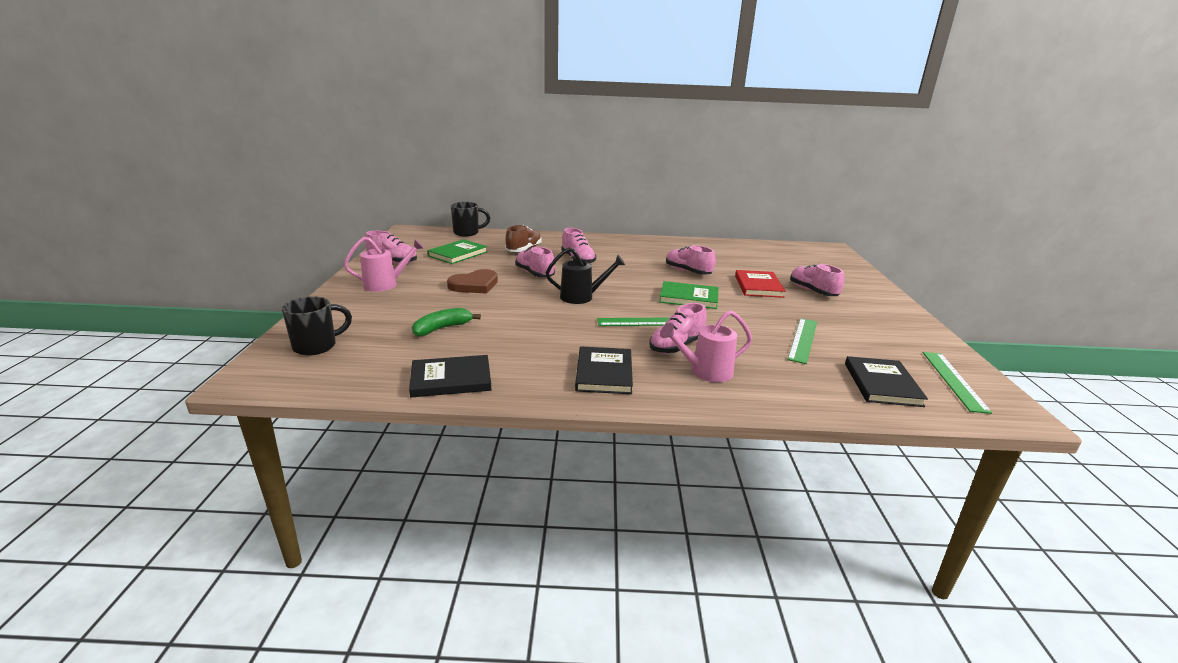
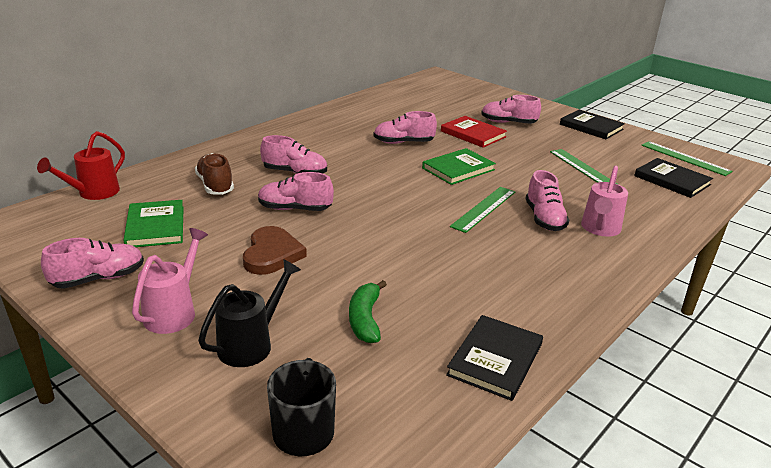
camera: 50 degrees left, 5 degrees up
black mug [451,202,490,237] -> red watering can [37,131,125,200]
black watering can [546,247,625,304] -> black watering can moved to [198,259,301,367]
black book [575,347,633,394] -> black book moved to [560,110,625,139]

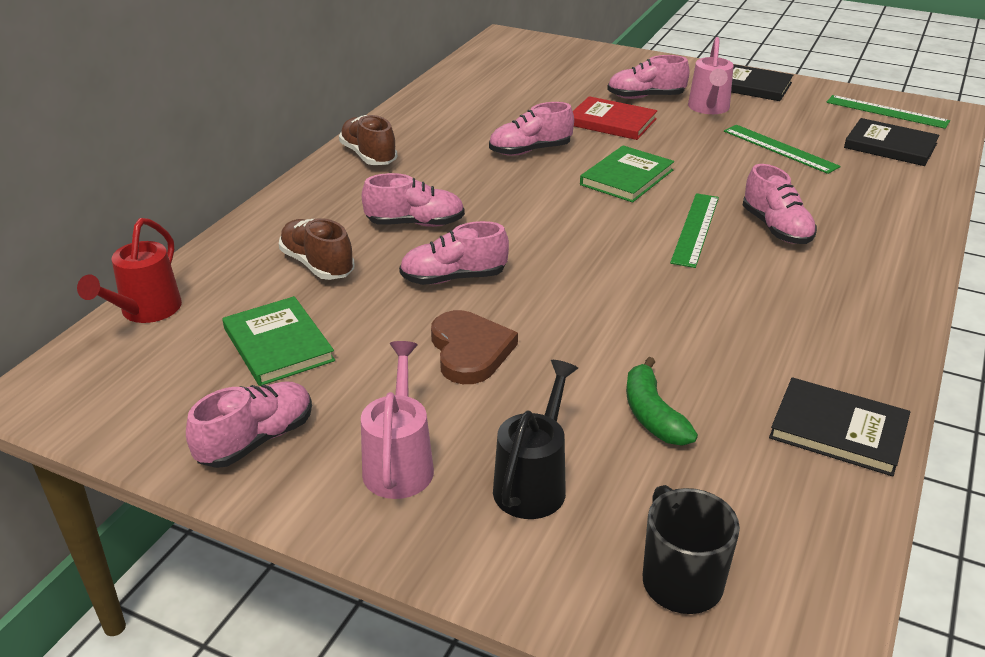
camera: 15 degrees left, 5 degrees up
black book [446,315,543,401] -> black book turned 75 degrees counterclockwise [769,377,910,476]
pink watering can [581,165,628,237] -> pink watering can moved to [688,37,734,114]
none -> brown shoe [339,115,397,165]

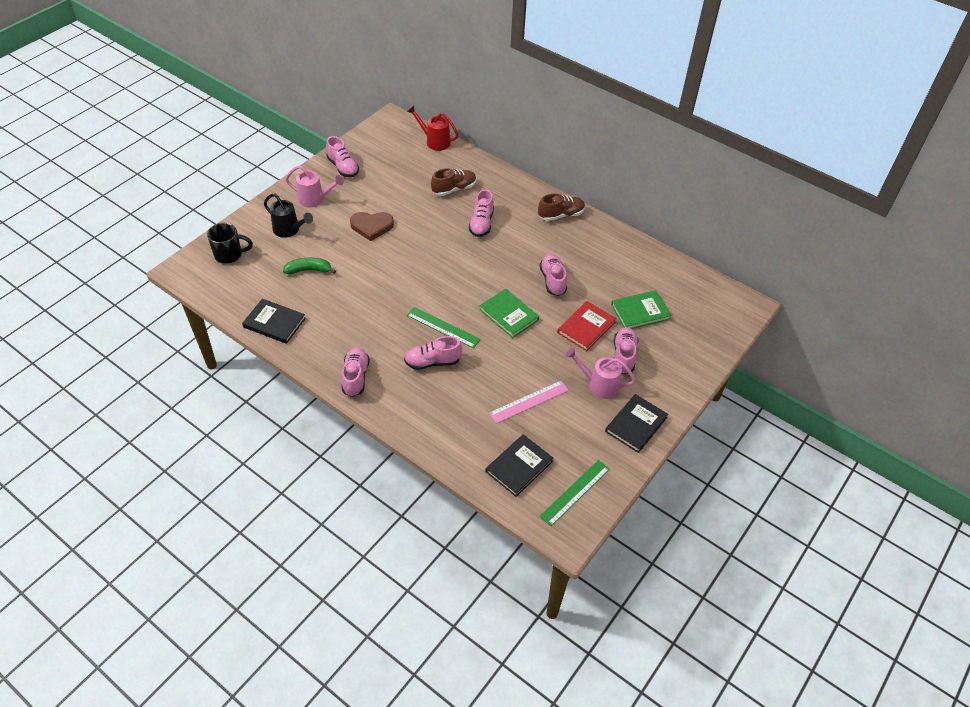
camera: 100 degrees right, 15 degrees up
green book [222,296,335,386] -> green book moved to [611,290,671,329]
pink shoe [399,221,509,285] -> pink shoe moved to [341,347,370,397]
green ruler [724,125,841,174] -> pink ruler [489,381,569,424]
black book [769,377,910,476] -> black book turned 75 degrees clockwise [242,299,306,344]

